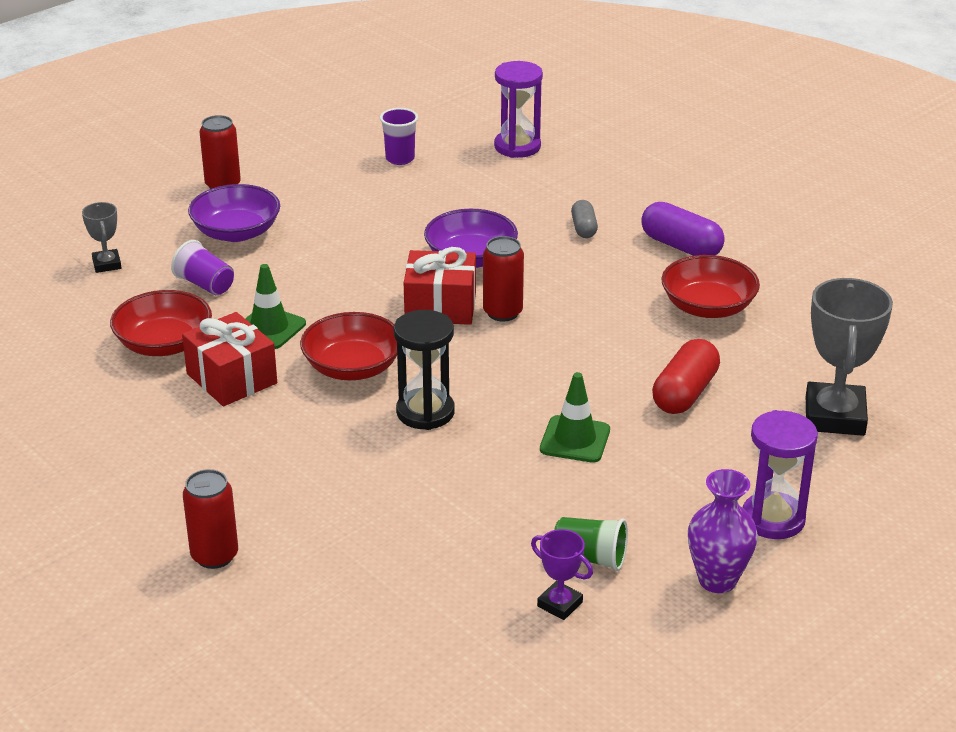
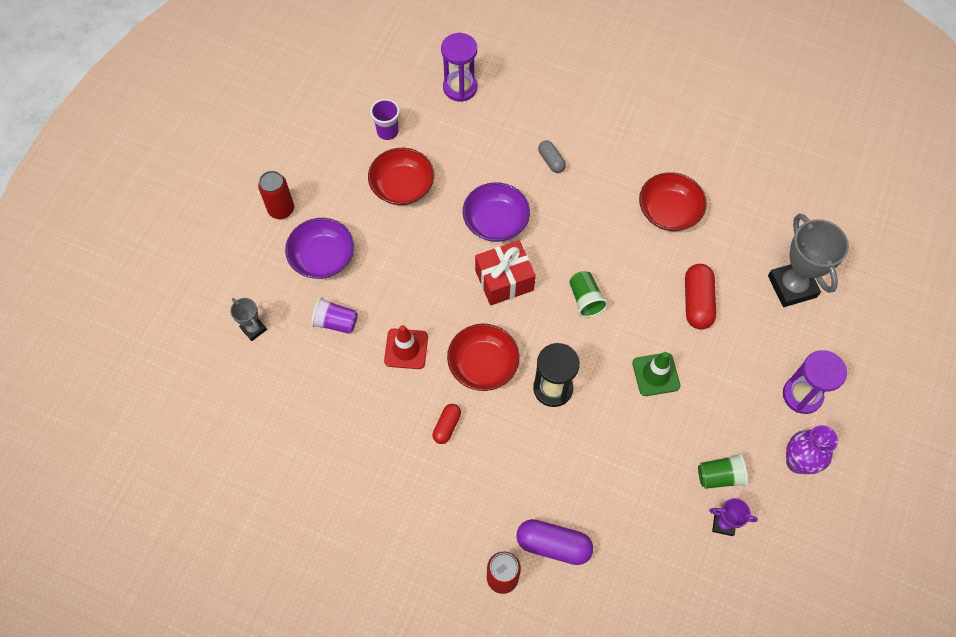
camera: 25 degrees left, 30 degrees up
red bowl [110,290,212,356] -> red bowl moved to [368,148,434,205]
red gift [182,312,277,406] -> none
green traffic cone [245,264,306,349] -> red traffic cone [384,325,428,369]
red can [483,236,524,321] -> none
purple capsule [641,202,725,256] -> purple capsule moved to [516,519,593,565]
none -> red capsule [432,404,461,444]
none -> green cup [569,271,608,318]

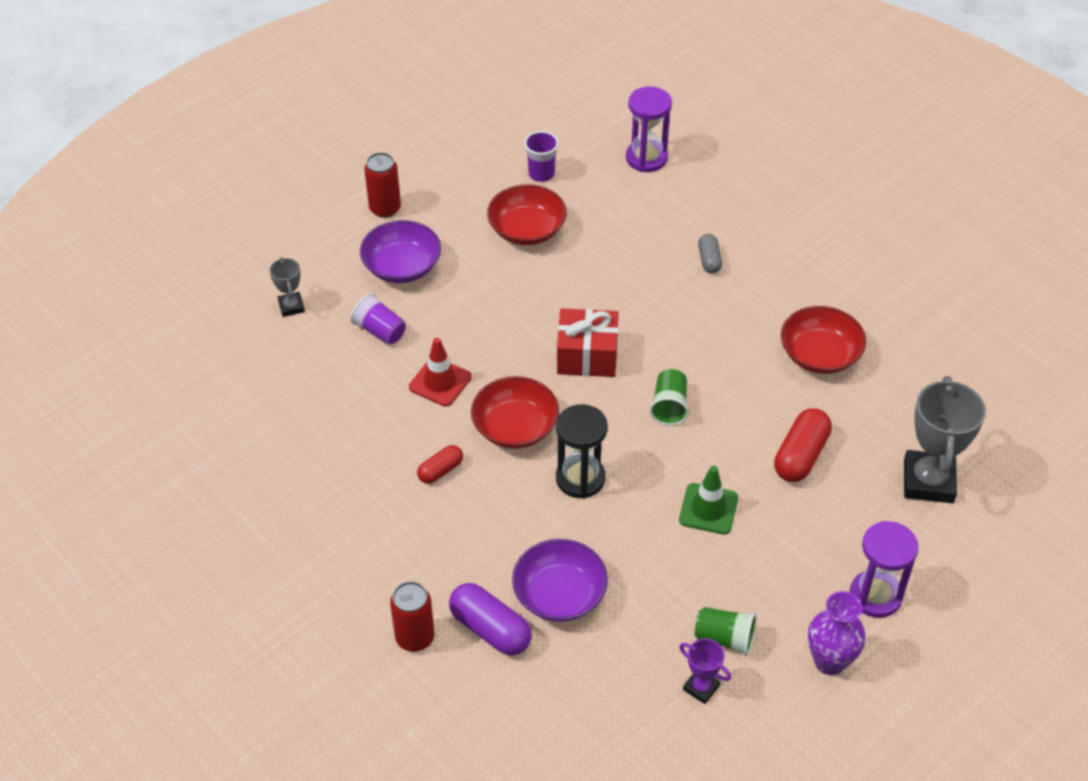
camera: 25 degrees right, 15 degrees down
purple bowl [463,182,530,242] -> purple bowl moved to [512,539,608,622]

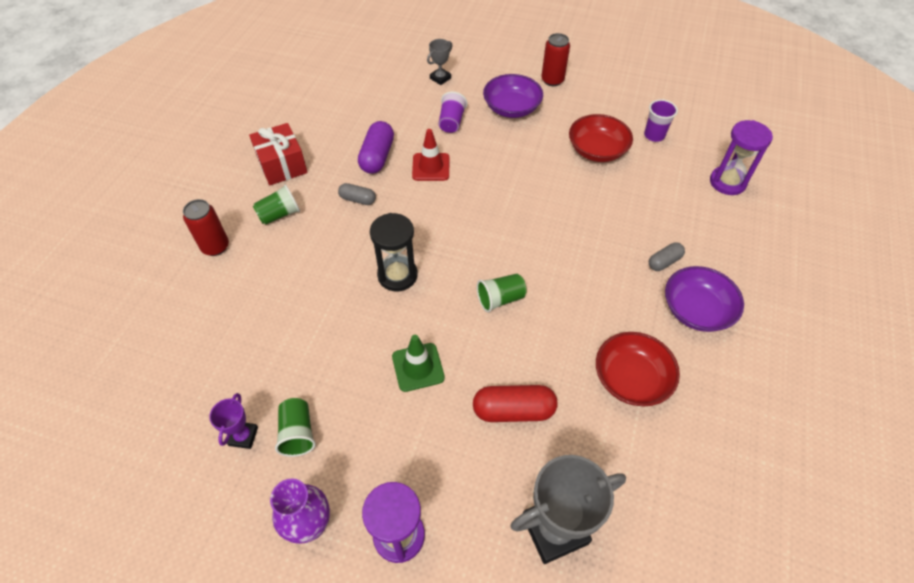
camera: 60 degrees right, 5 degrees up
red capsule [417,445,463,484] -> grey capsule [338,183,376,205]
purple capsule [449,583,532,655] -> purple capsule moved to [358,121,394,174]
red bowl [471,376,559,449] -> none
purple bowl [512,539,608,622] -> purple bowl moved to [665,266,744,332]
red gift [557,308,619,377] -> red gift moved to [249,123,308,185]
none -> green cup [253,185,300,225]

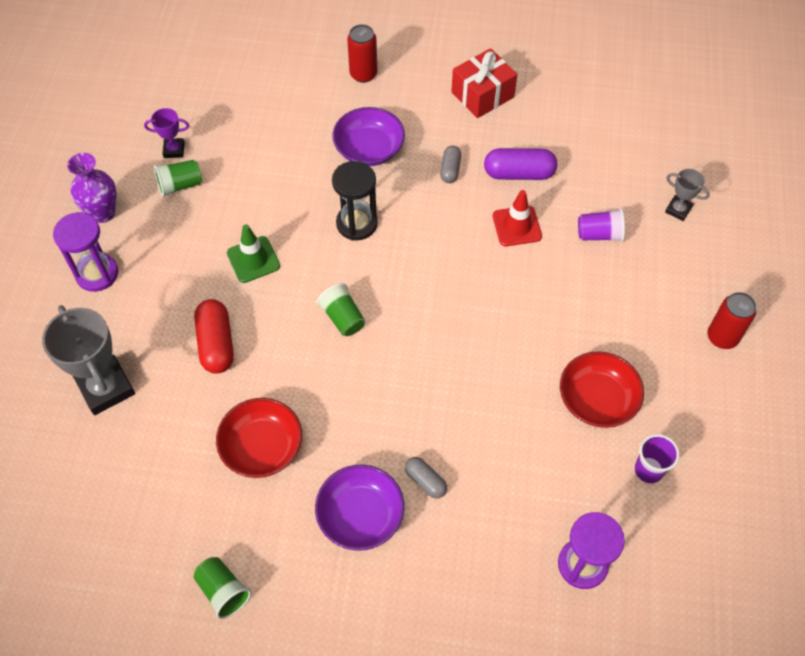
camera: 80 degrees right, 5 degrees up
green cup [253,185,300,225] -> green cup moved to [193,557,251,619]
purple bowl [483,74,543,118] -> purple bowl moved to [332,107,405,166]

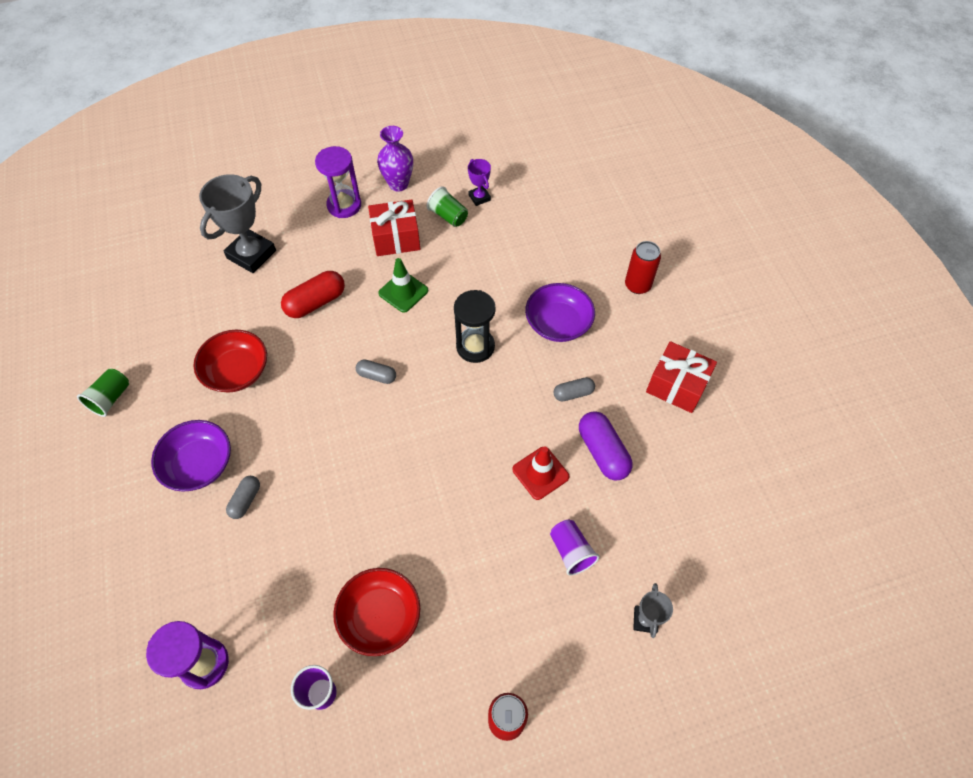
camera: 65 degrees right, 0 degrees up
green cup [317,283,365,336] -> grey capsule [356,359,396,384]
none -> red gift [368,199,420,256]

